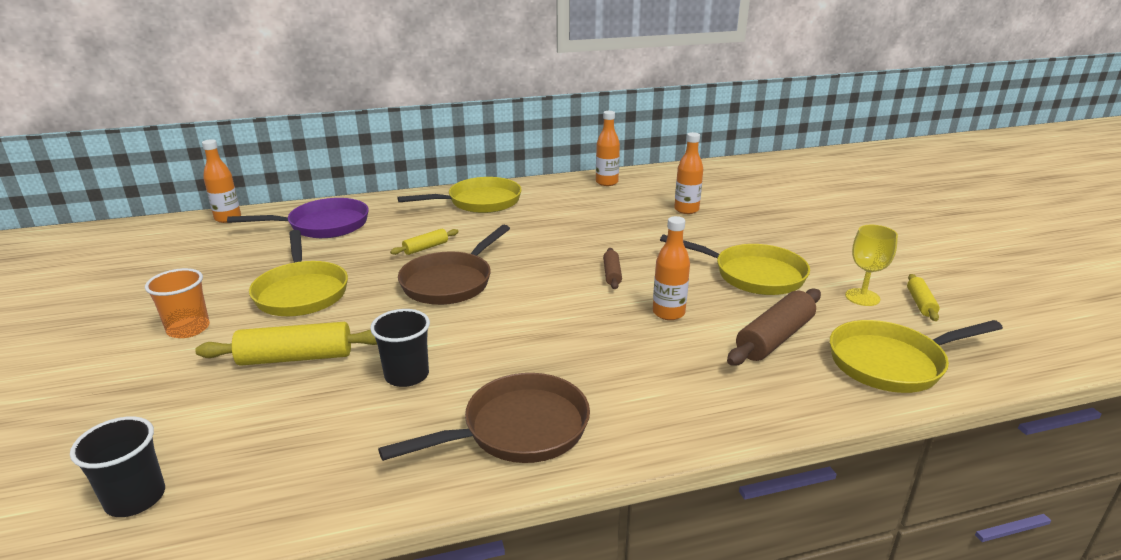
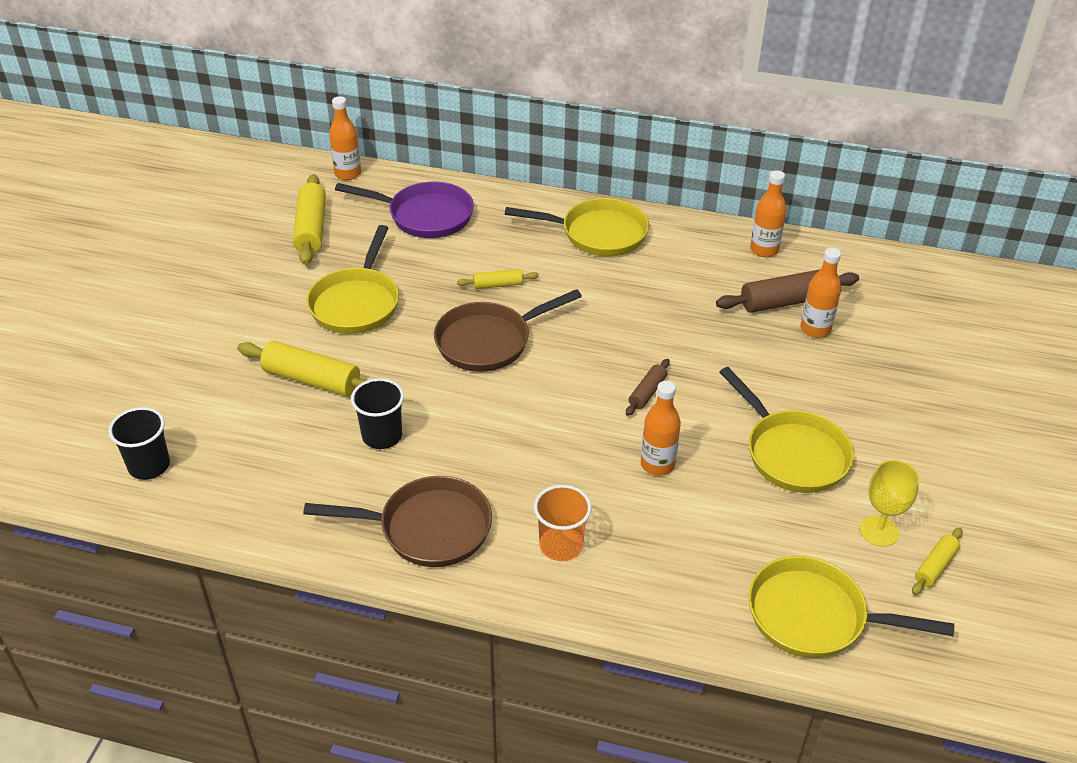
camera: 30 degrees right, 15 degrees up
orange cup [145,268,210,338] -> orange cup moved to [534,485,592,561]
brown rolling pin [727,288,821,366] -> brown rolling pin moved to [716,269,859,313]
none -> yellow rolling pin [293,174,326,265]

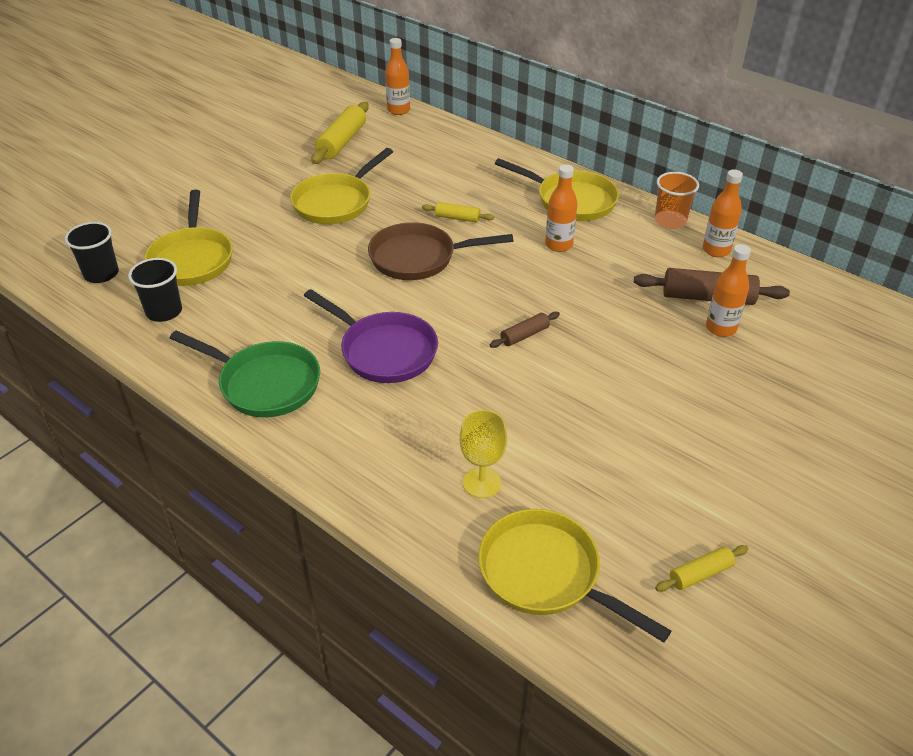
camera: 25 degrees right, 0 degrees up
yellow rolling pin [237,341,367,396] -> none
brown pan [303,476,492,567] -> green pan [170,330,320,417]
purple pan [335,182,474,238] -> purple pan moved to [304,289,438,383]
black cup [351,378,404,449] -> black cup moved to [128,258,182,322]
orange cup [534,485,592,561] -> orange cup moved to [655,172,699,229]
orange bottle [641,381,681,476] -> orange bottle moved to [545,164,578,252]
yellow pan [719,367,854,493] -> yellow pan moved to [144,190,233,286]
yellow goblet [860,460,919,547] -> yellow goblet moved to [460,410,507,498]

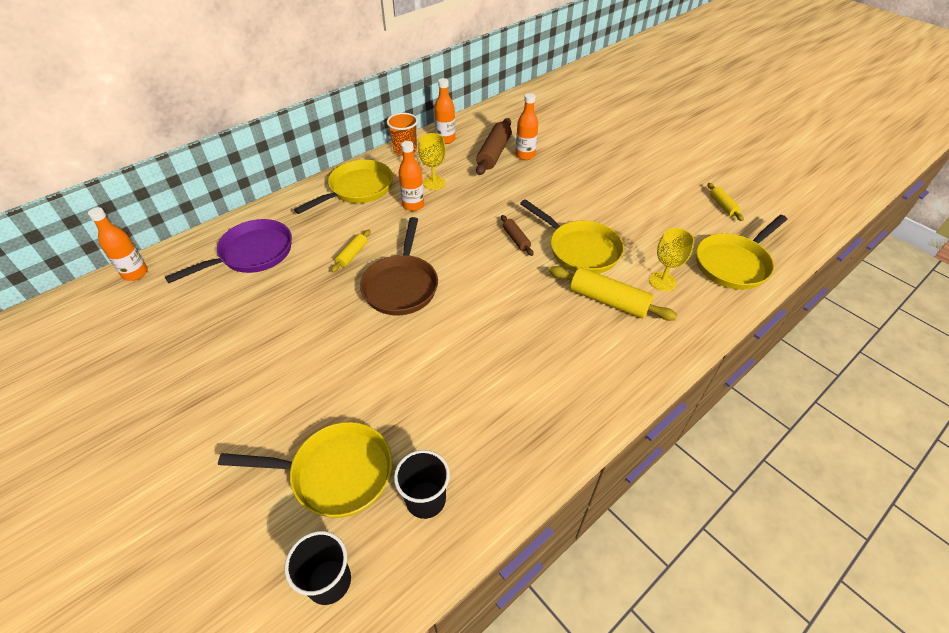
camera: 80 degrees left, 5 degrees up
green pan [170,330,320,417] -> none
yellow pan [290,148,393,224] -> yellow pan moved to [520,199,624,274]
purple pan [304,289,438,383] -> purple pan moved to [165,219,292,283]
yellow rolling pin [311,102,369,164] -> yellow rolling pin moved to [549,266,677,321]
none -> yellow goblet [418,133,446,190]

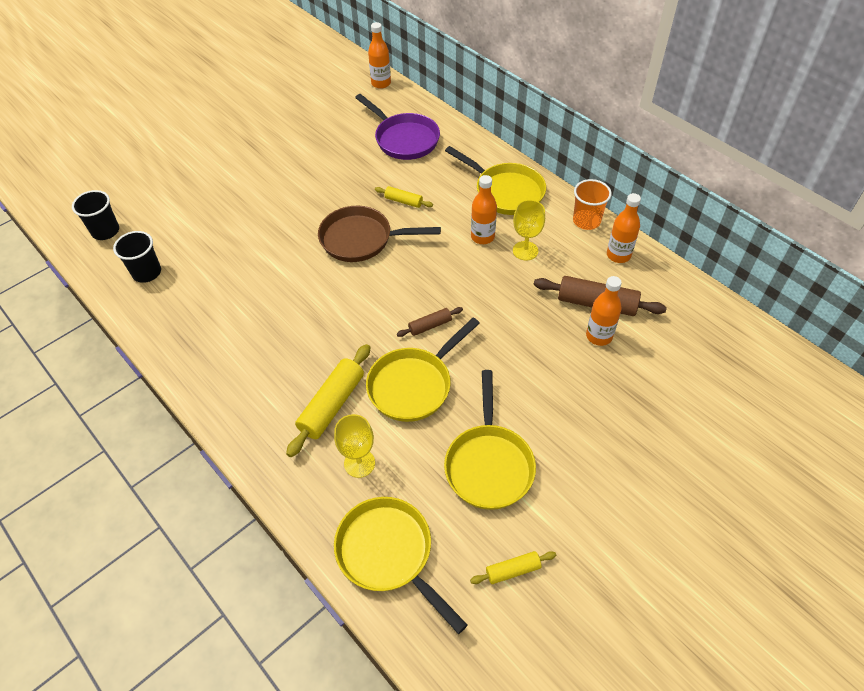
camera: 90 degrees right, 5 degrees up
yellow pan [218,422,392,518] -> yellow pan moved to [444,370,536,510]

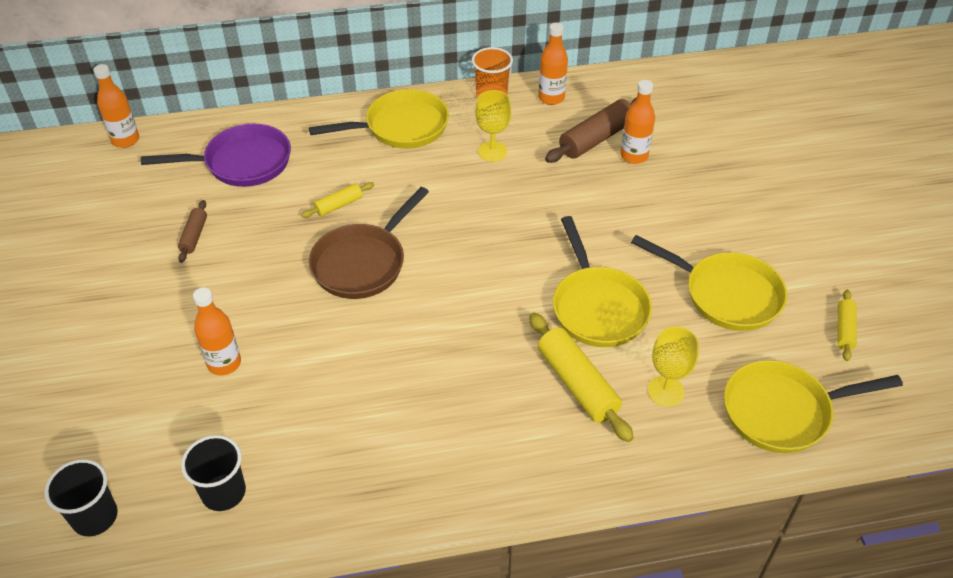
camera: 60 degrees left, 5 degrees down
brown rolling pin [397,307,463,337] -> brown rolling pin moved to [178,200,207,263]
orange bottle [471,175,497,244] -> orange bottle moved to [193,287,241,376]

